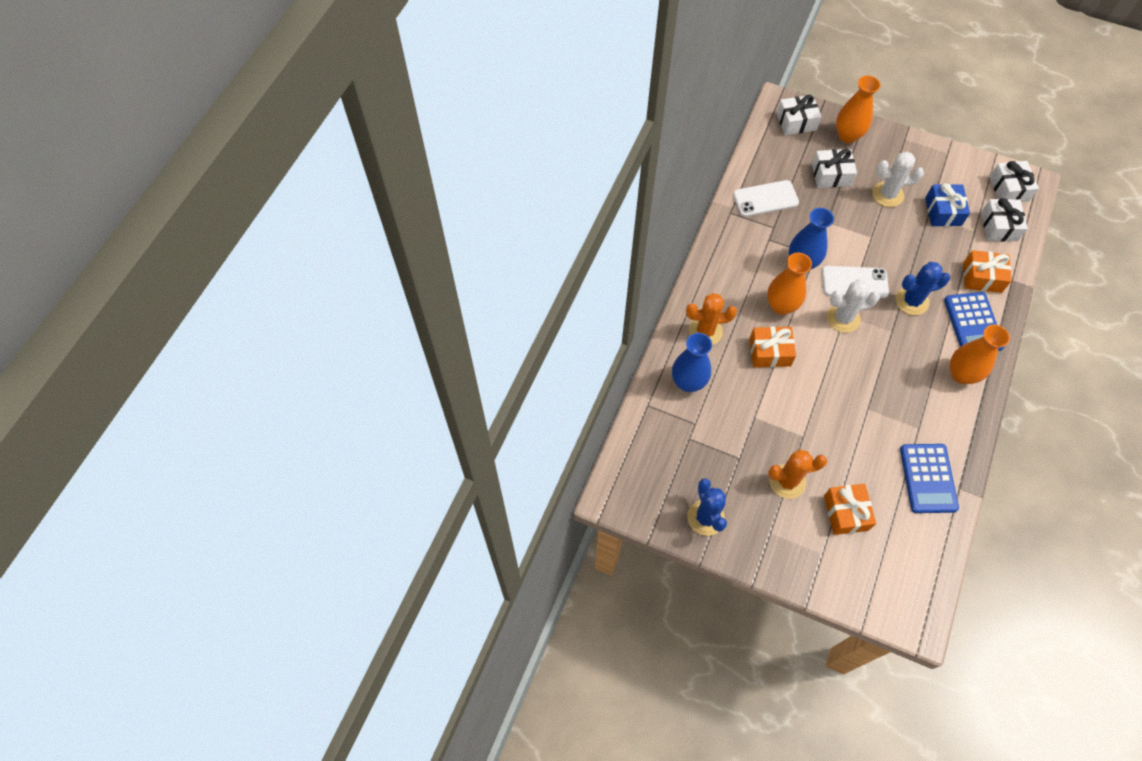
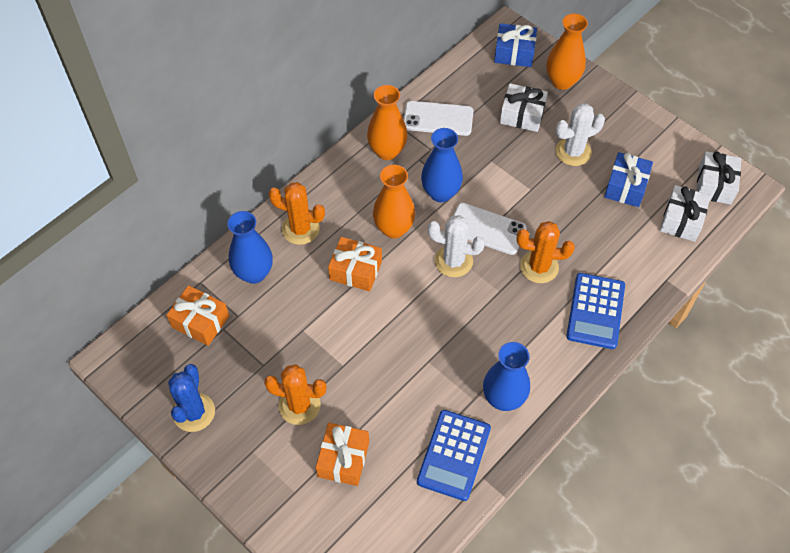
camera: 20 degrees right, 5 degrees down
white gift [777,95,822,135] -> blue gift [494,23,537,67]
white cactus [872,151,924,207] -> white cactus turned 45 degrees counterclockwise [556,103,605,166]
blue cactus [896,262,950,315] -> orange cactus [516,221,575,283]
orange vase [950,324,1010,384] -> orange vase moved to [367,85,408,160]
orange gift [963,250,1012,293] -> orange gift moved to [167,285,229,346]
none -> blue vase [483,342,530,411]

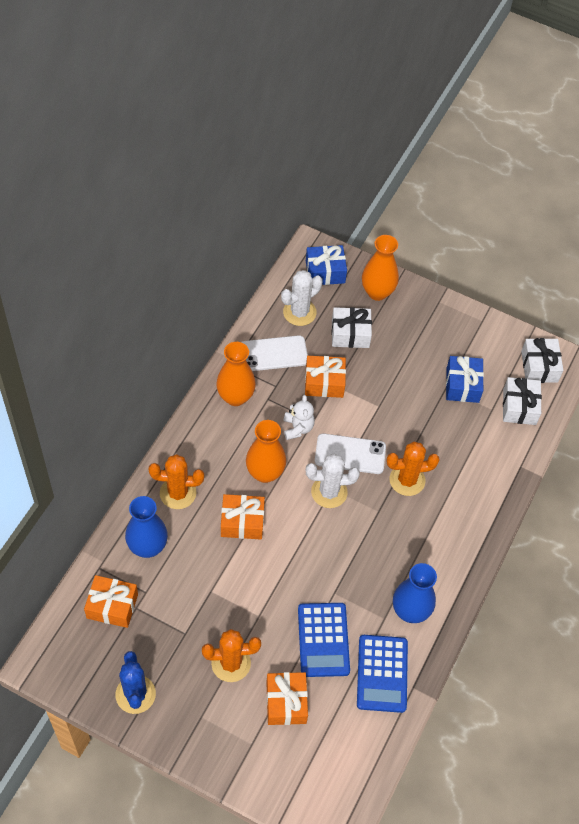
camera: 20 degrees left, 0 degrees up
blue vase [421,128,463,202] -> white teddy bear [283,395,315,440]
white cactus [556,103,605,166] -> white cactus moved to [281,270,323,326]
blue calculator [566,273,625,349] -> blue calculator moved to [298,603,350,677]
none -> orange gift [305,356,346,398]

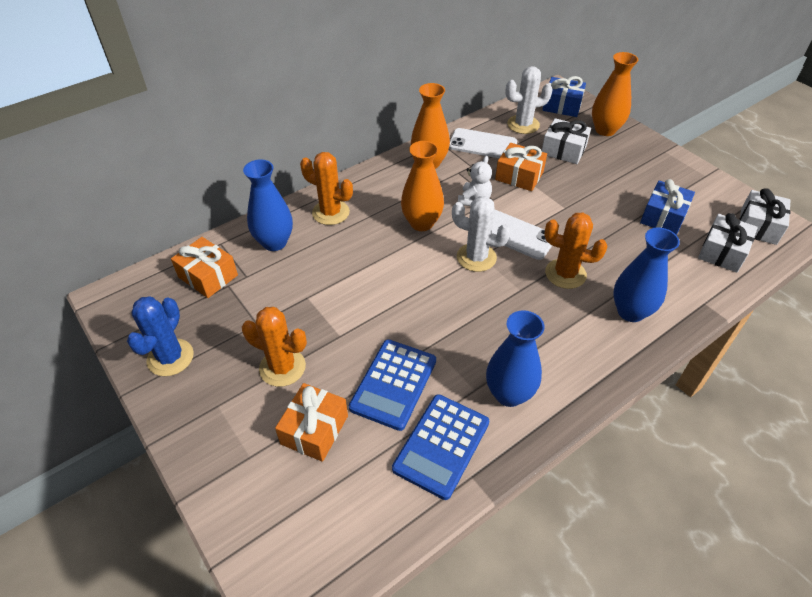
camera: 30 degrees right, 10 degrees down
orange gift [221,494,265,540] -> none
none -> blue vase [613,228,680,322]

